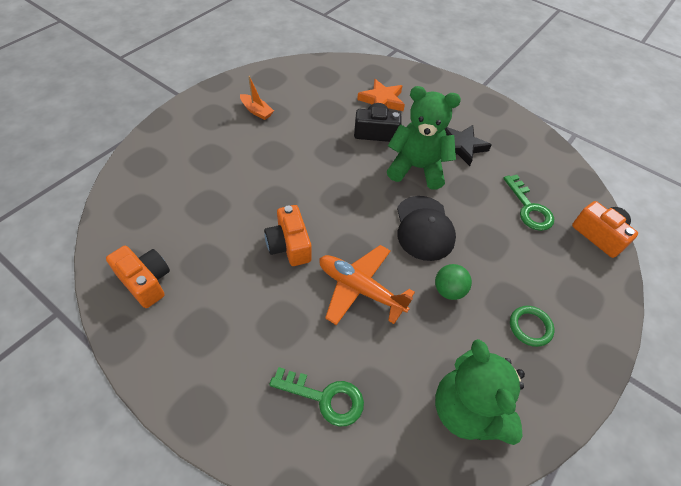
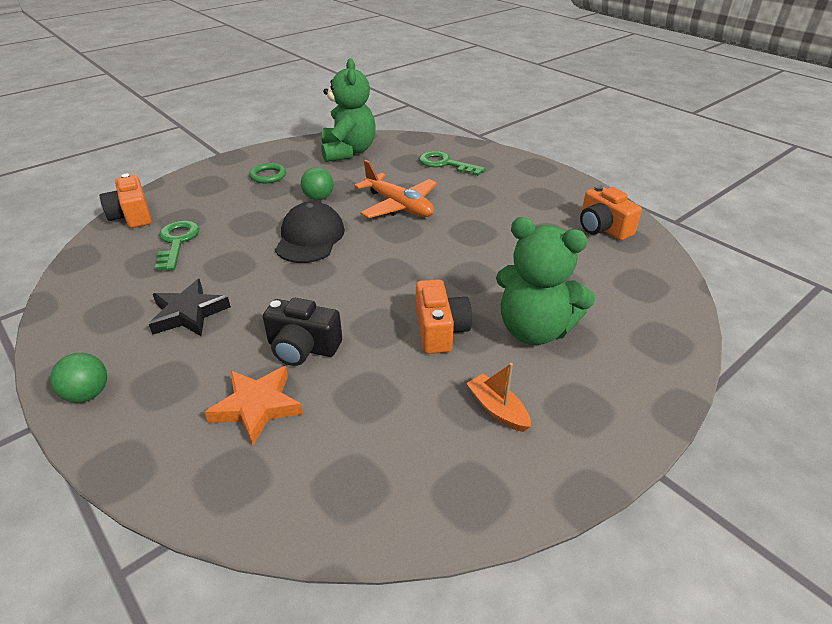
camera: 165 degrees left, 15 degrees down
orange camera [264,205,312,266] -> orange camera moved to [416,279,472,354]
green teddy bear [387,86,461,189] -> green teddy bear moved to [496,217,595,345]
none -> green ball [50,353,107,403]

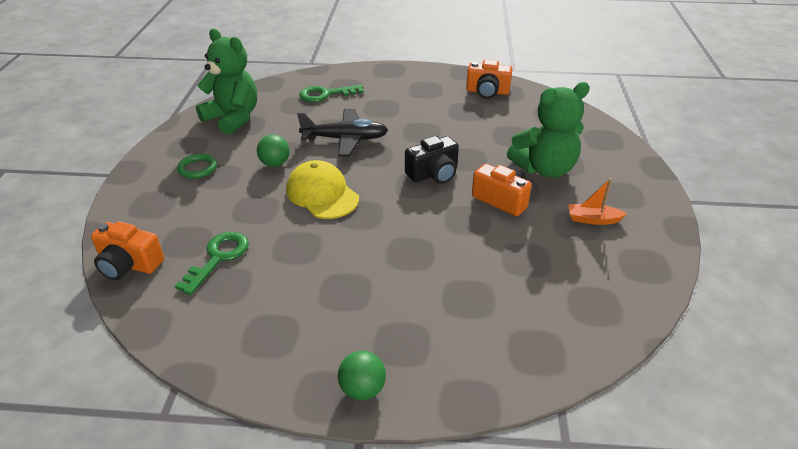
camera: 45 degrees left, 0 degrees up
black star [149,279,231,336] -> none
green key [155,221,200,271] -> green key turned 75 degrees clockwise [175,232,249,295]
orange star [205,366,303,445] -> none
black camera [263,298,342,366] -> black camera moved to [405,136,459,184]
black cap [275,201,345,263] -> yellow cap [286,160,359,219]
orange plane [354,160,437,218] -> black plane [297,109,388,157]

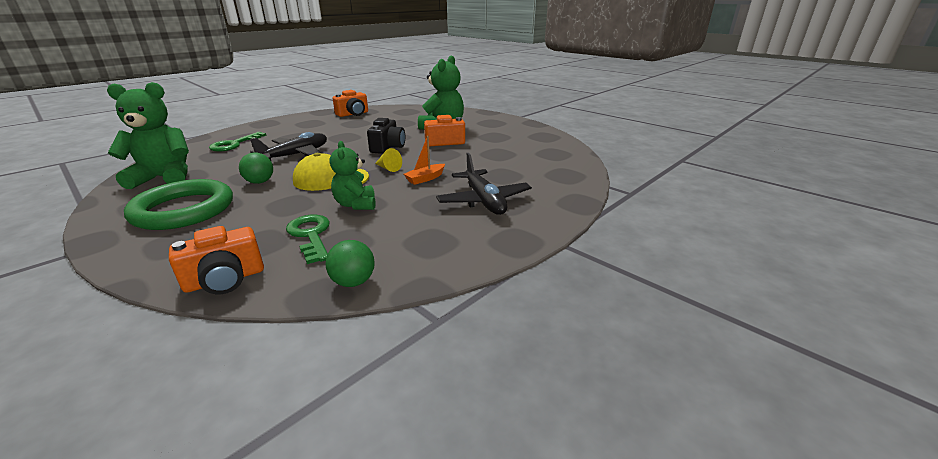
camera: 50 degrees left, 10 degrees down
green ring [177,154,217,179] -> green ring [124,179,233,230], size x2.20
green ball [338,351,386,400] -> green ball moved to [325,240,375,287]
orange boat [568,178,627,225] -> orange boat moved to [404,136,445,185]
none -> green teddy bear [330,141,376,210]
none -> yellow cone [375,148,402,172]
none -> black plane [436,153,532,215]

